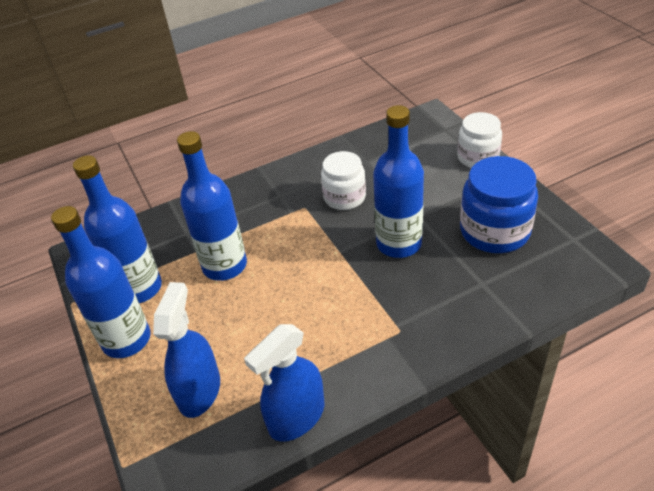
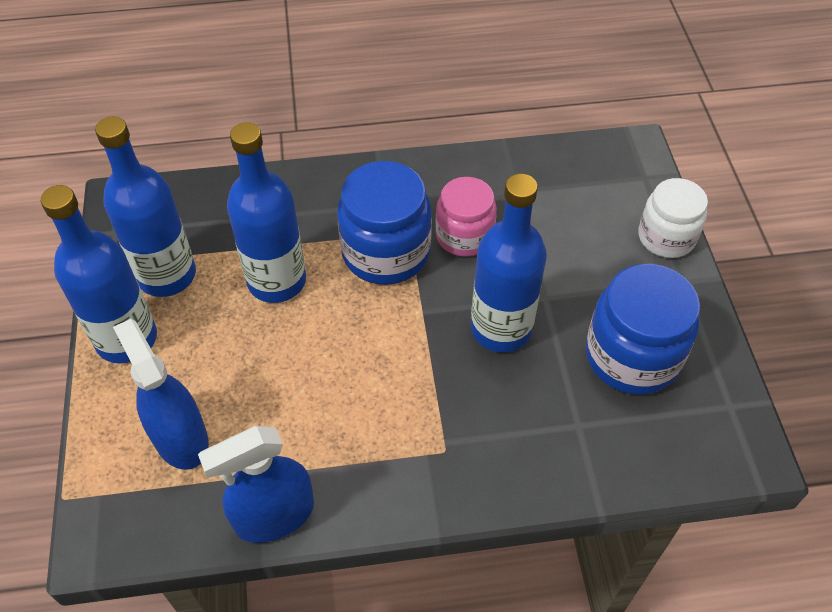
camera: 15 degrees right, 10 degrees up
blue spray bottle [153,282,220,418] -> blue spray bottle turned 60 degrees counterclockwise [113,319,209,470]
white jar [321,151,366,210] -> pink jar [435,177,497,257]
none -> blue jar [337,161,432,285]

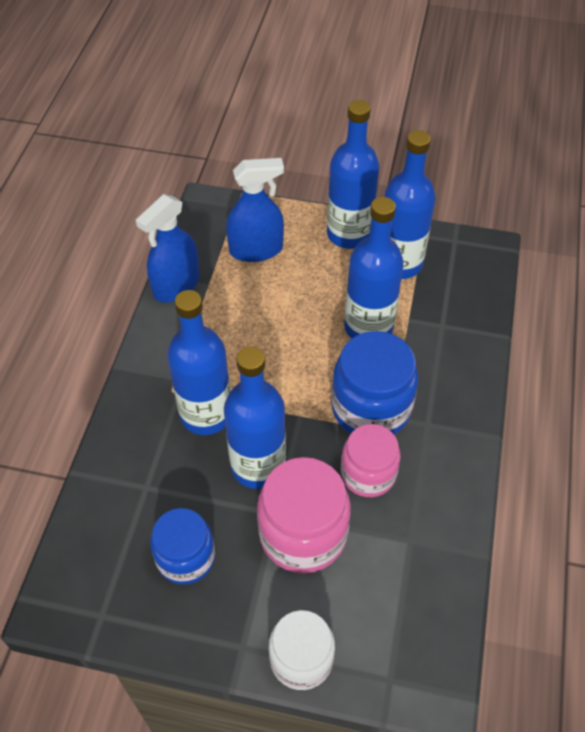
camera: 110 degrees right, 0 degrees up
blue spray bottle [198,426,314,543] -> blue spray bottle turned 135 degrees counterclockwise [136,194,200,303]
blue jar [586,264,700,395] -> blue jar [150,508,215,585], size x0.66
none -> blue bottle [167,290,231,435]
none -> pink jar [257,457,351,573]

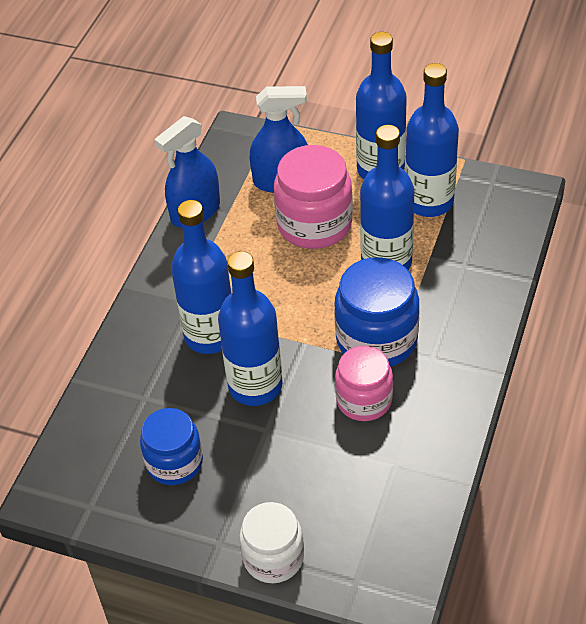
camera: 10 degrees right, 5 degrees down
pink jar [257,457,351,573] -> pink jar moved to [274,145,353,249]

